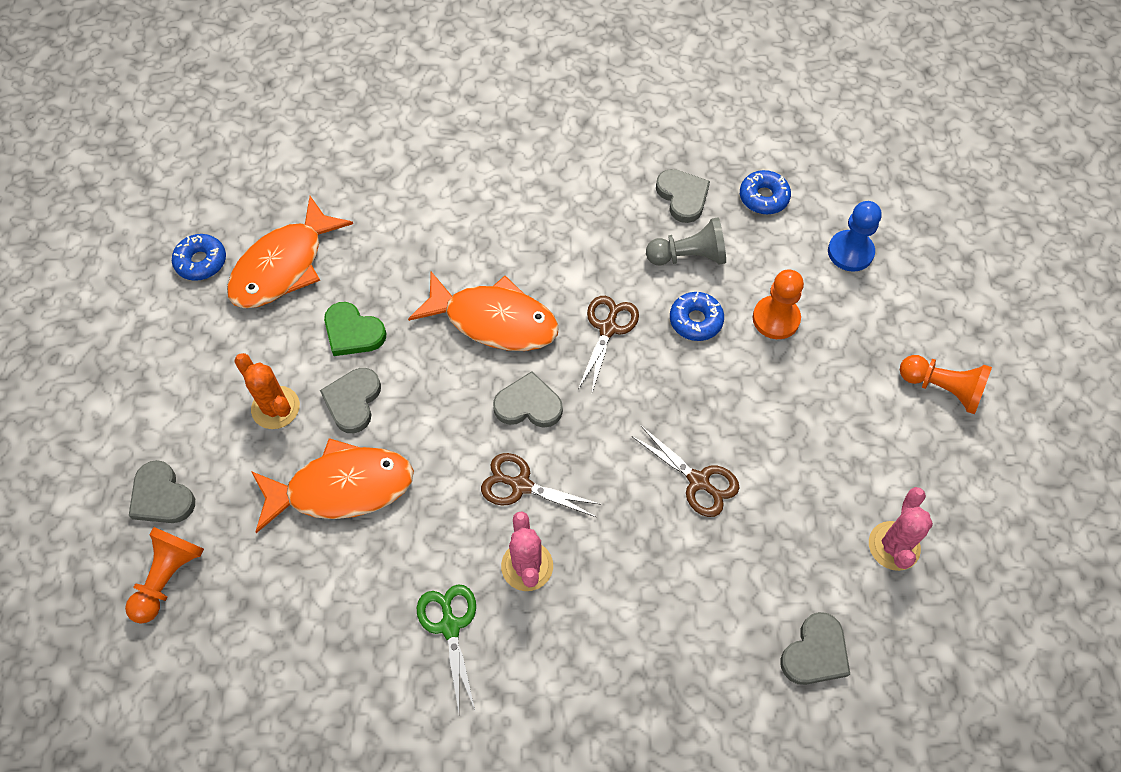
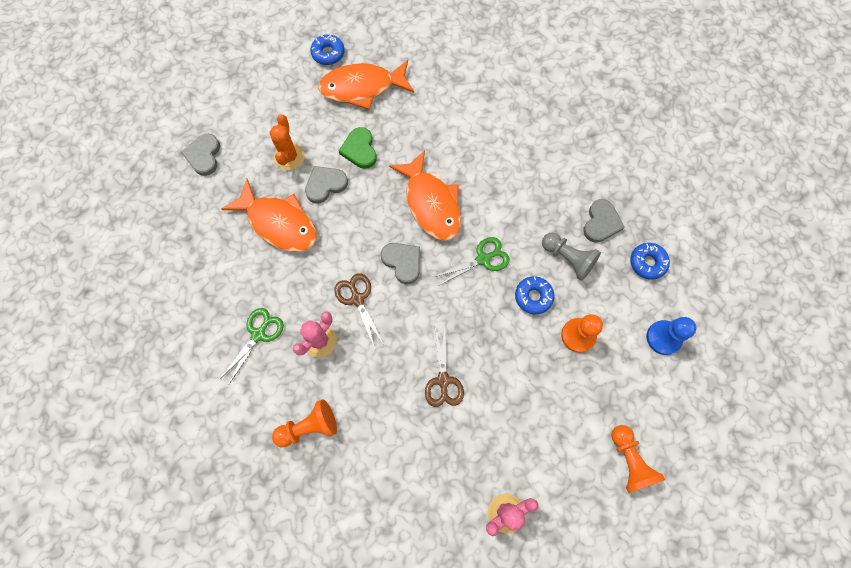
camera: 45 degrees right, 10 degrees up
orange pawn [125,527,204,624] -> orange pawn moved to [272,399,337,448]
brown scissors [578,296,639,392] -> green scissors [435,237,510,286]
grey heart [780,612,850,685] -> none

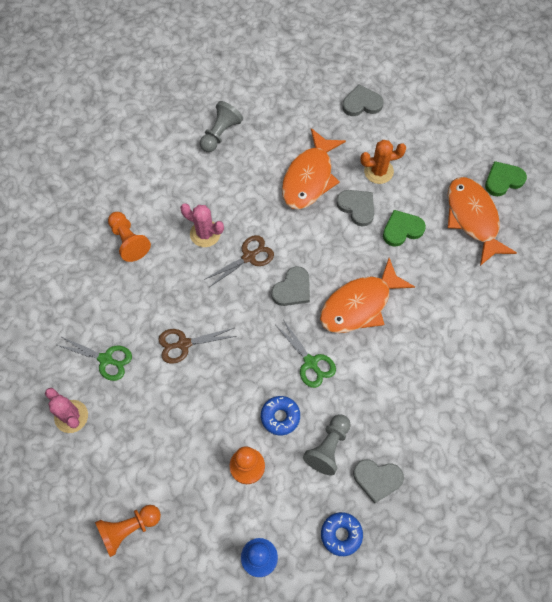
camera: 80 degrees right, 5 degrees down
green scissors [220,308,284,384] -> green scissors moved to [57,336,132,381]
blue donut [310,34,345,65] -> green heart [485,161,527,196]
none -> grey pawn [200,101,243,152]

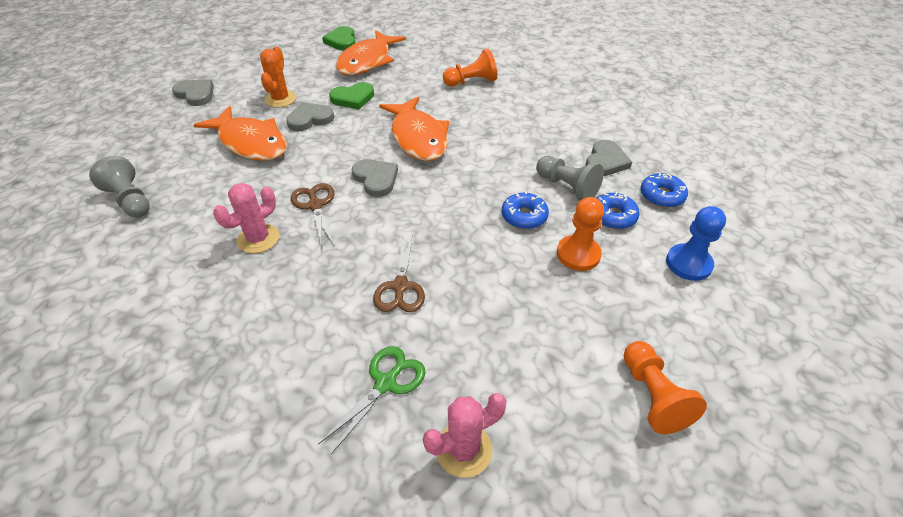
camera: 75 degrees left, 20 degrees down
orange pawn [108,212,151,262] -> orange pawn moved to [443,49,497,87]
green scissors [276,320,336,388] -> none
grey heart [342,84,383,116] -> grey heart turned 120 degrees clockwise [172,79,214,106]
green heart [383,210,426,247] -> green heart turned 105 degrees counterclockwise [329,82,374,109]
orange fish [448,177,517,266] -> orange fish turned 60 degrees counterclockwise [336,30,406,75]
none -> blue donut [597,192,640,229]

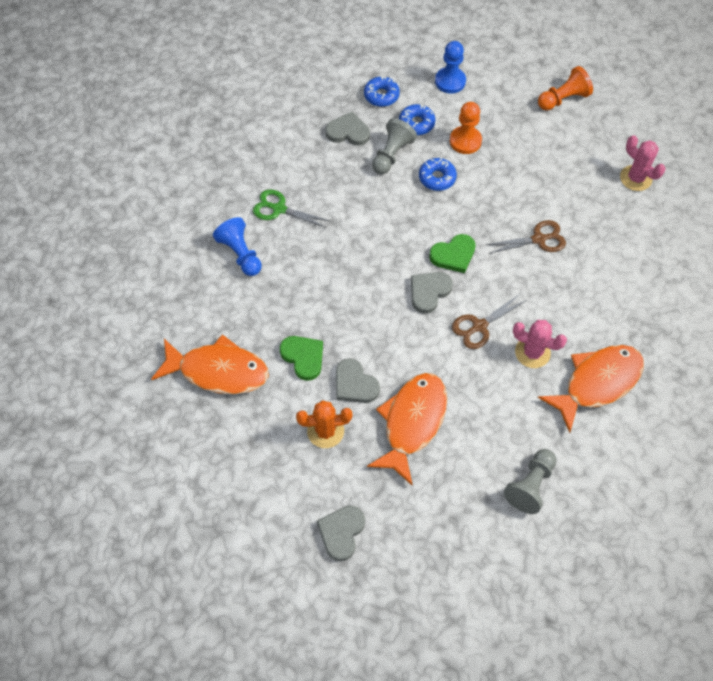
camera: 105 degrees left, 15 degrees up
green scissors [318,346,425,454] -> green scissors moved to [253,190,330,228]
green heart [322,26,355,50] -> green heart moved to [429,234,476,273]
orange fish [379,97,449,161] -> orange fish moved to [538,345,644,433]
orange pawn [443,49,497,87] -> blue pawn [213,217,262,276]

